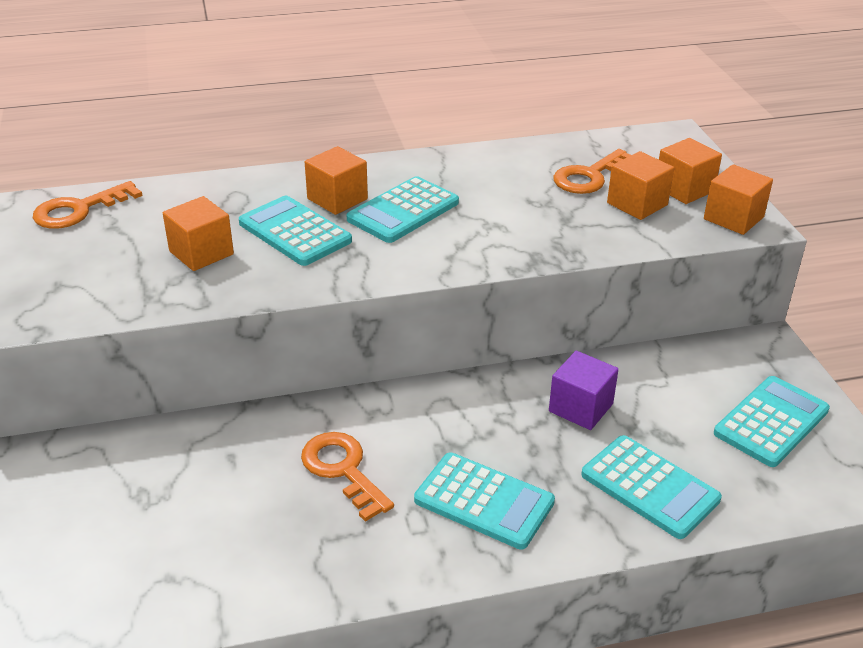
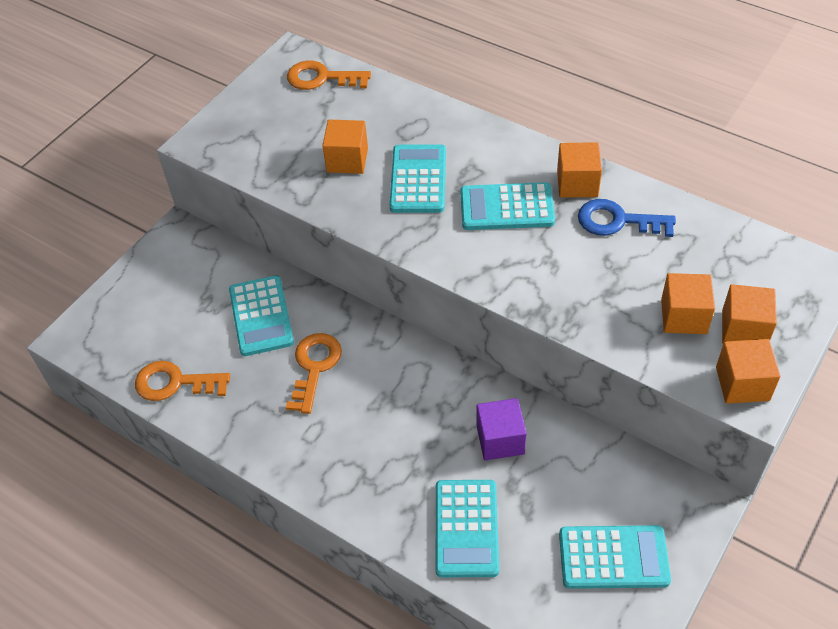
camera: 50 degrees right, 15 degrees up
orange cube [305,146,368,215] -> orange cube moved to [557,142,602,198]
turquoise calculator [414,452,555,550] -> turquoise calculator moved to [229,275,294,356]
orange key [553,149,631,194] -> orange key moved to [135,361,230,401]
none -> blue key [578,199,676,237]

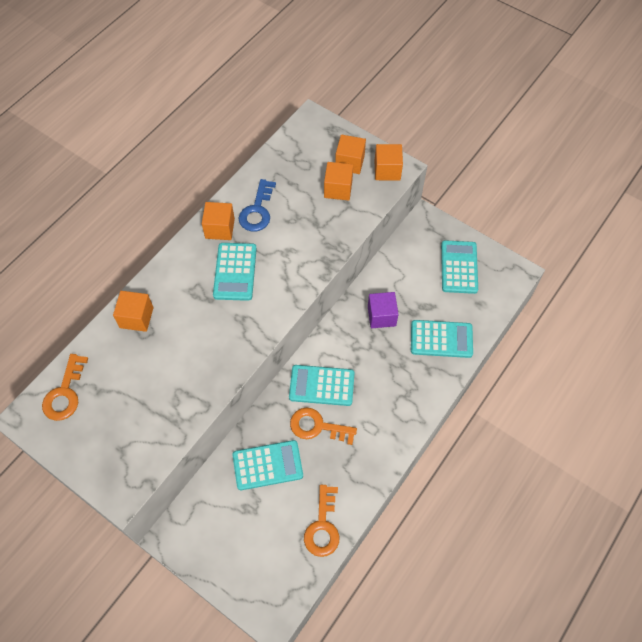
camera: 90 degrees left, 10 degrees up
orange cube [322,120,368,174] -> orange cube moved to [113,291,154,332]
turquoise calculator [390,144,446,213] -> turquoise calculator moved to [289,365,355,406]

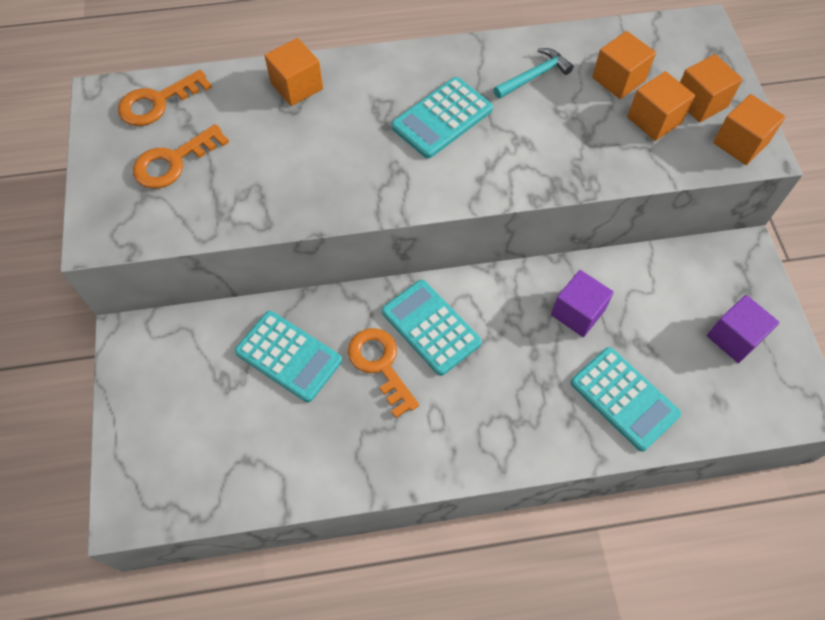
camera: 45 degrees right, 0 degrees up
orange cube [202,202,235,240] -> orange cube moved to [592,31,656,99]
blue key [238,179,276,232] -> turquoise hammer [494,48,574,99]
orange key [304,485,339,557] -> orange key moved to [133,124,229,189]
turquoise calculator [441,240,478,294] -> purple cube [707,295,780,363]

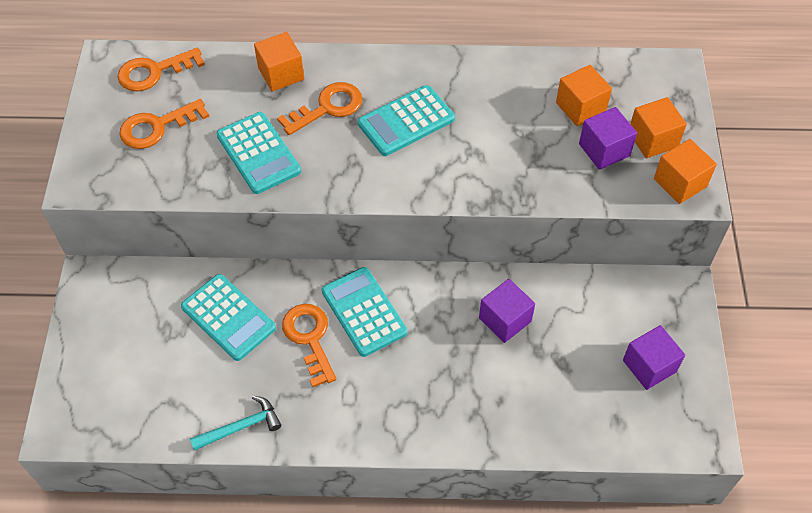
camera: 10 degrees right, 5 degrees down
turquoise hammer [494,48,574,99] -> turquoise hammer moved to [190,396,281,451]
turquoise calculator [571,347,681,452] -> turquoise calculator moved to [216,112,301,194]
orange cube [627,71,695,141] -> purple cube [579,107,637,170]
none -> orange key [277,82,363,135]

